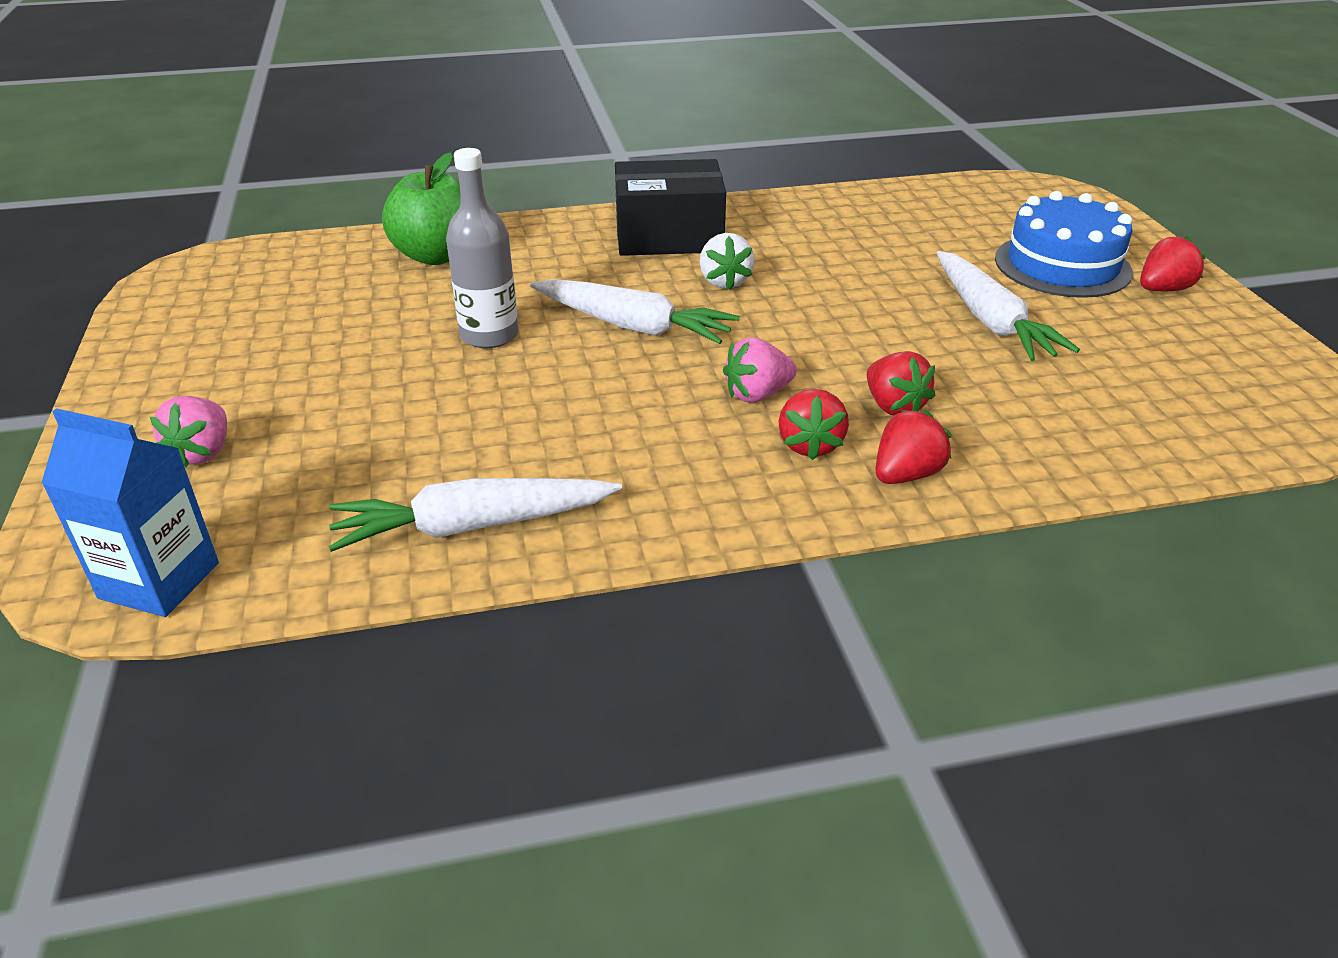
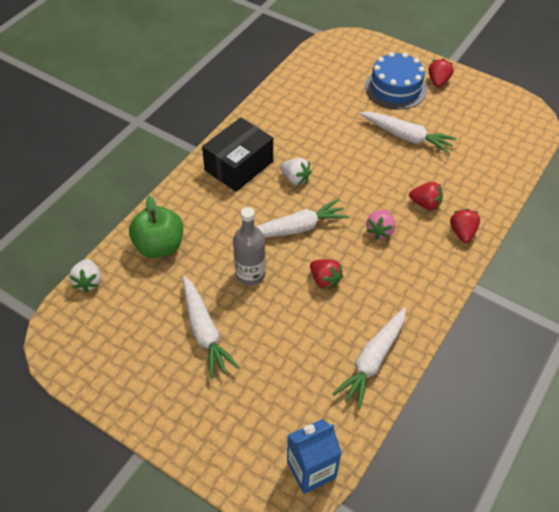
camera: 45 degrees left, 15 degrees up
pink strawberry [150,396,227,467] -> none
red strawberry [778,389,849,460] -> red strawberry moved to [310,259,343,290]
none -> white strawberry [69,259,101,292]
none -> white carrot [182,276,239,379]

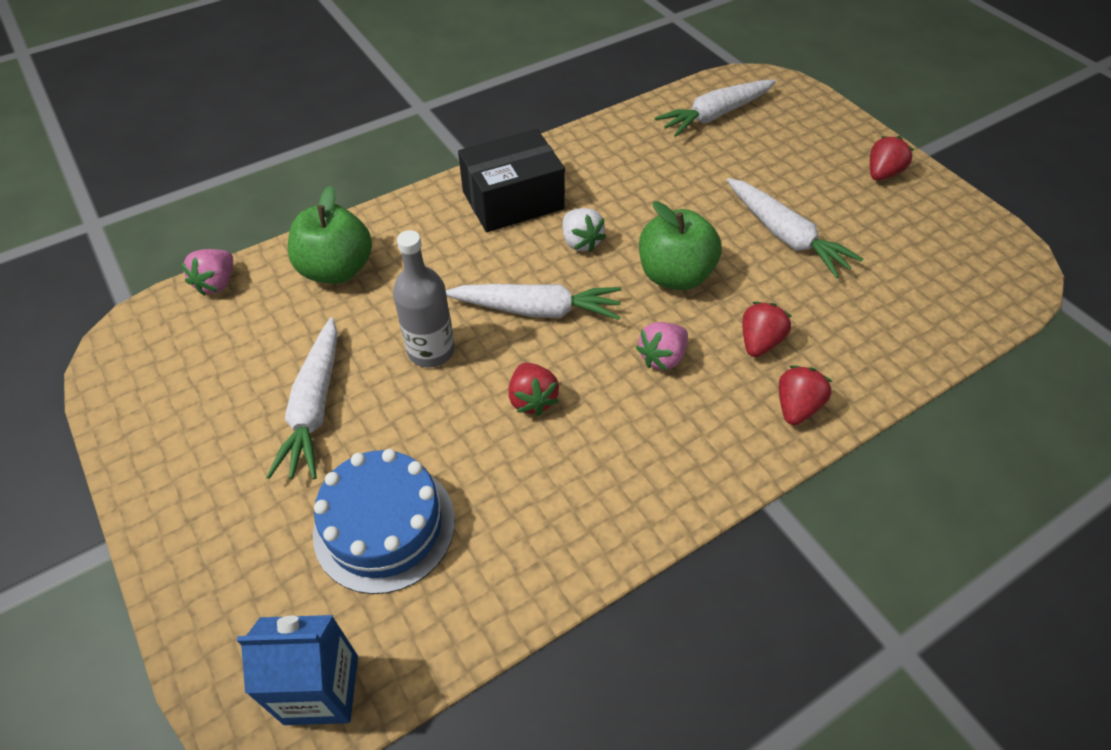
camera: 25 degrees right, 0 degrees up
white strawberry [69,259,101,292] -> pink strawberry [181,249,233,296]
white carrot [333,307,406,410] -> white carrot moved to [655,79,776,137]
blue cake [365,52,427,110] -> blue cake moved to [313,449,455,594]
red strawberry [409,182,443,210] -> red strawberry turned 105 degrees counterclockwise [742,302,792,357]
none -> green apple [639,201,722,290]

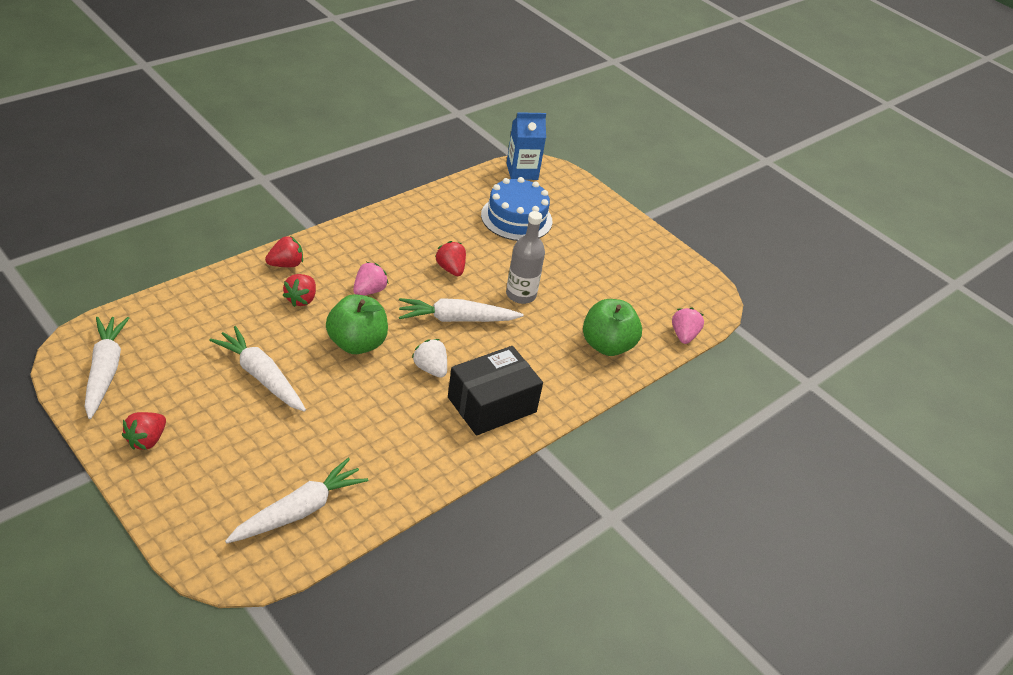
camera: 165 degrees right, 10 degrees down
white carrot [266,317,338,479] -> white carrot moved to [84,317,130,419]
red strawberry [779,365,832,425] -> red strawberry turned 135 degrees counterclockwise [265,236,303,267]

